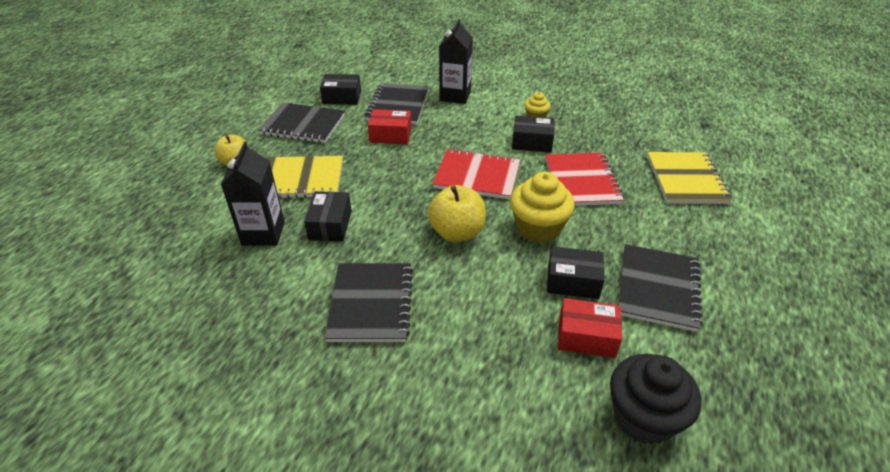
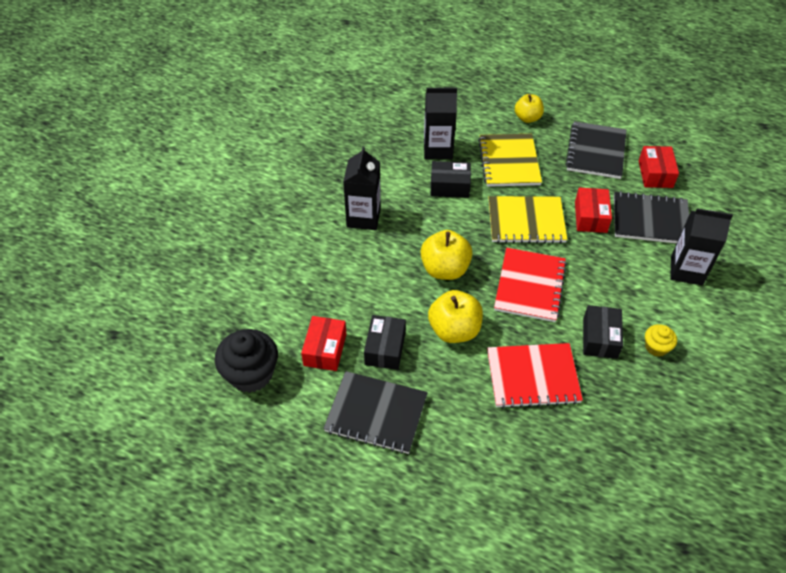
camera: 90 degrees right, 10 degrees up
black box [320,74,361,105] -> red box [639,146,679,188]
black notebook [325,263,413,342] -> black carton [343,146,381,230]
yellow cupcake [510,172,575,243] -> yellow apple [428,290,483,343]
yellow notebook [647,152,732,204] -> yellow notebook moved to [488,196,568,244]

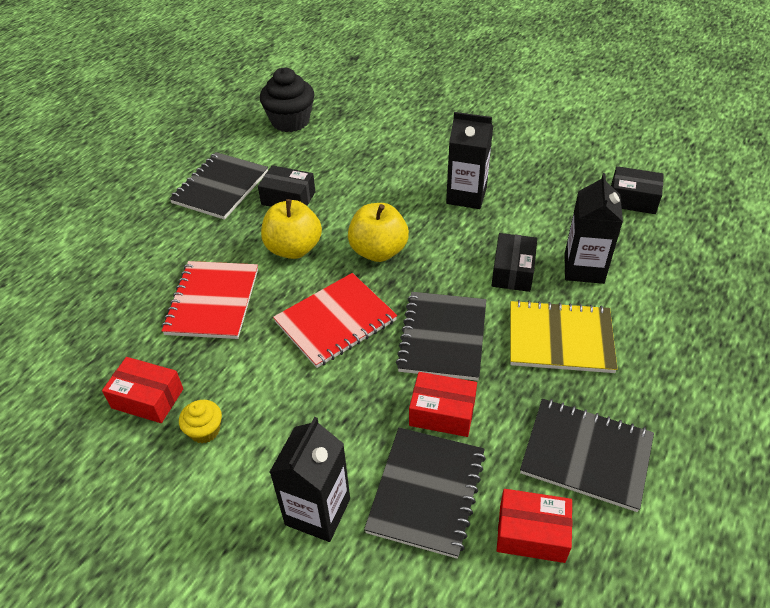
camera: 100 degrees right, 5 degrees down
red box [301,316,346,371] -> red box moved to [102,357,183,423]
yellow notebook [488,196,568,244] -> black notebook [396,292,486,381]
red notebook [494,248,567,322] -> red notebook turned 60 degrees counterclockwise [273,273,397,368]
yellow apple [515,94,544,123] -> none
black box [583,305,623,359] -> black box moved to [611,166,664,214]

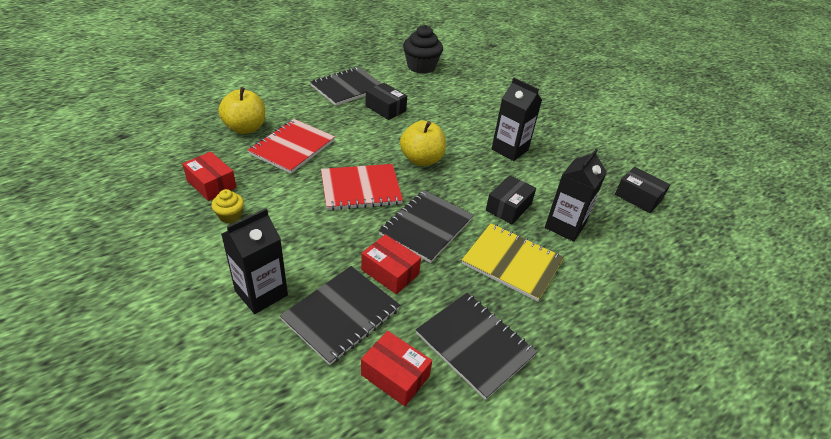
camera: 20 degrees right, 5 degrees down
yellow apple [261,199,322,259] -> yellow apple moved to [219,87,265,134]

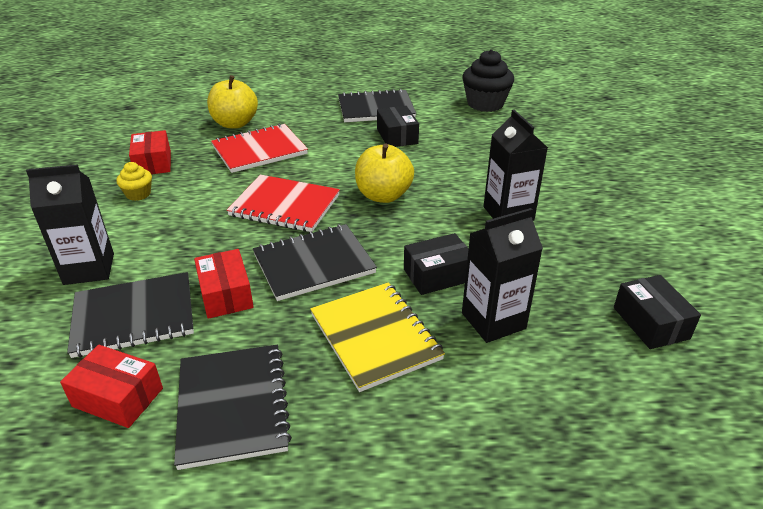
camera: 35 degrees right, 5 degrees down
red box [361,331,432,406] -> red box turned 45 degrees counterclockwise [60,345,163,428]

